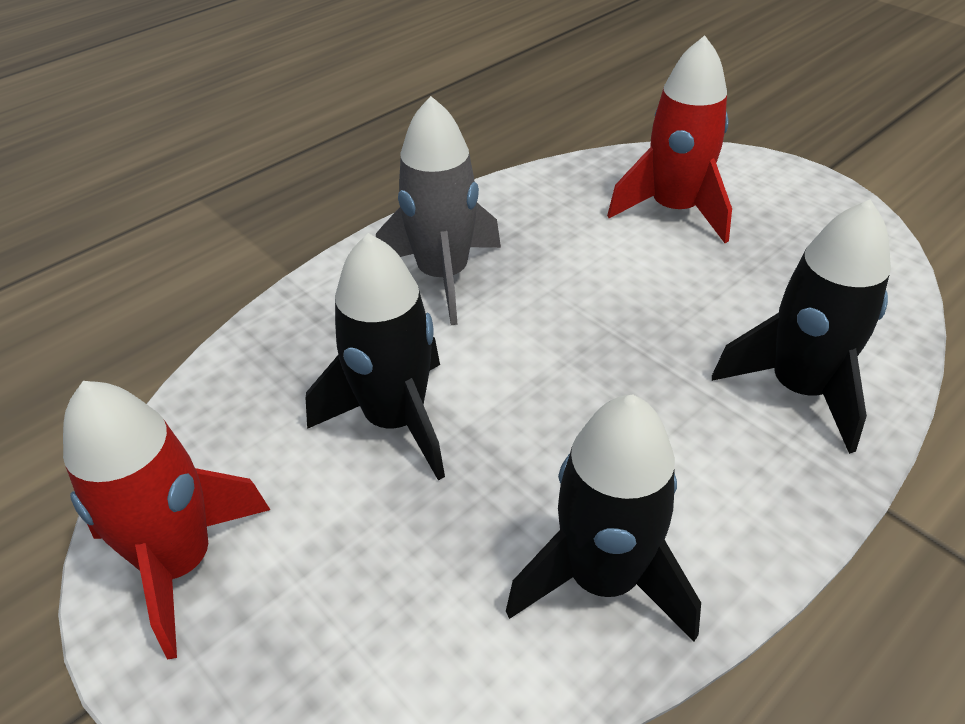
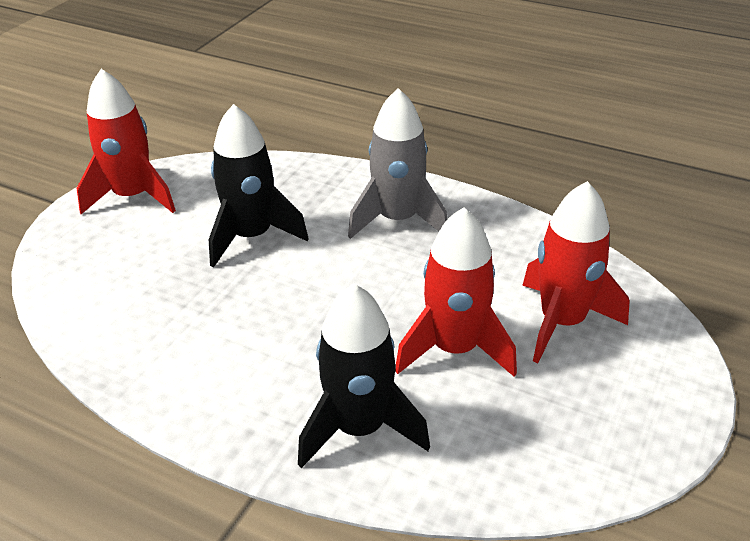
camera: 70 degrees right, 5 degrees down
black rocket [506,394,701,641] -> none
none -> red rocket [395,207,517,377]

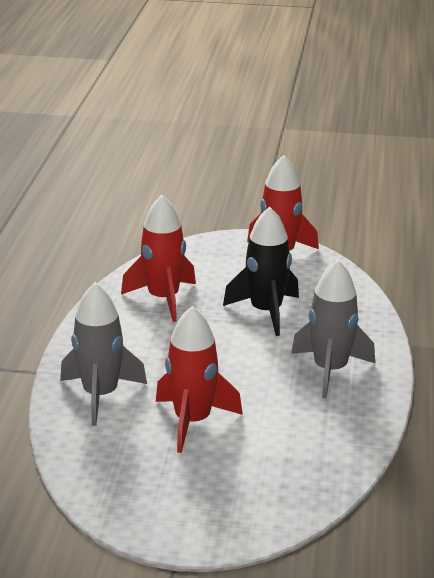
camera: 70 degrees right, 10 degrees down
black rocket [298,284,430,468] -> grey rocket [60,282,147,426]
red rocket [522,181,630,363] -> red rocket moved to [121,195,196,322]

